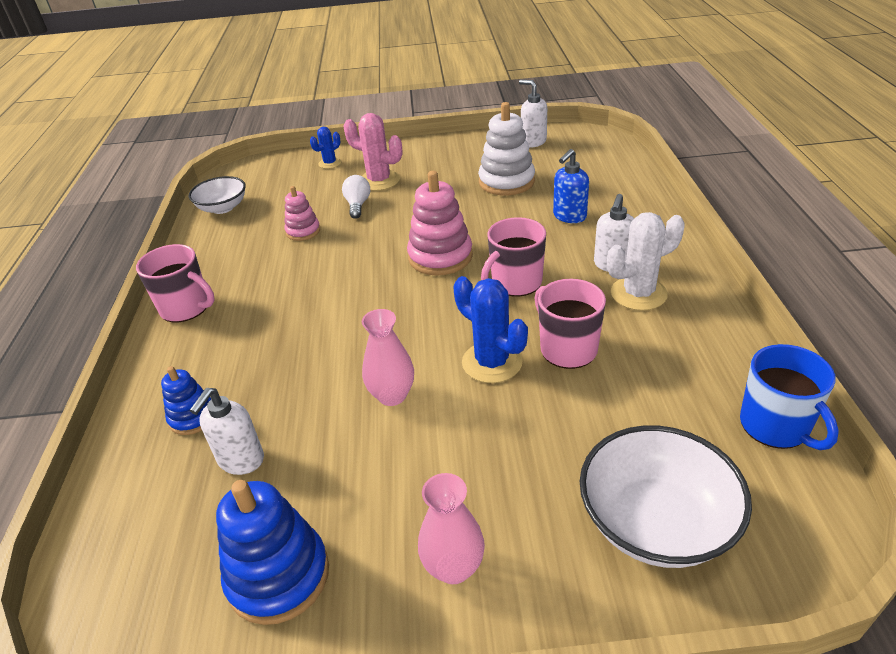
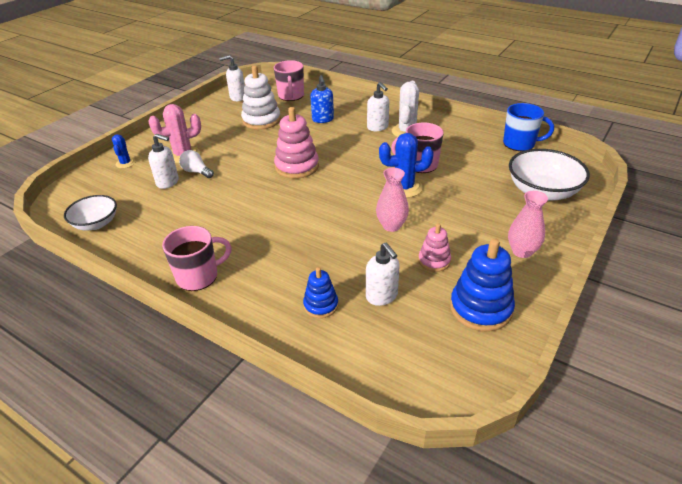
camera: 55 degrees left, 0 degrees up
pink stacking toy [284,186,320,241] -> pink stacking toy moved to [418,223,451,272]
pink mug [481,217,546,297] -> pink mug moved to [274,60,304,101]
none -> white soap dispenser [148,134,179,189]

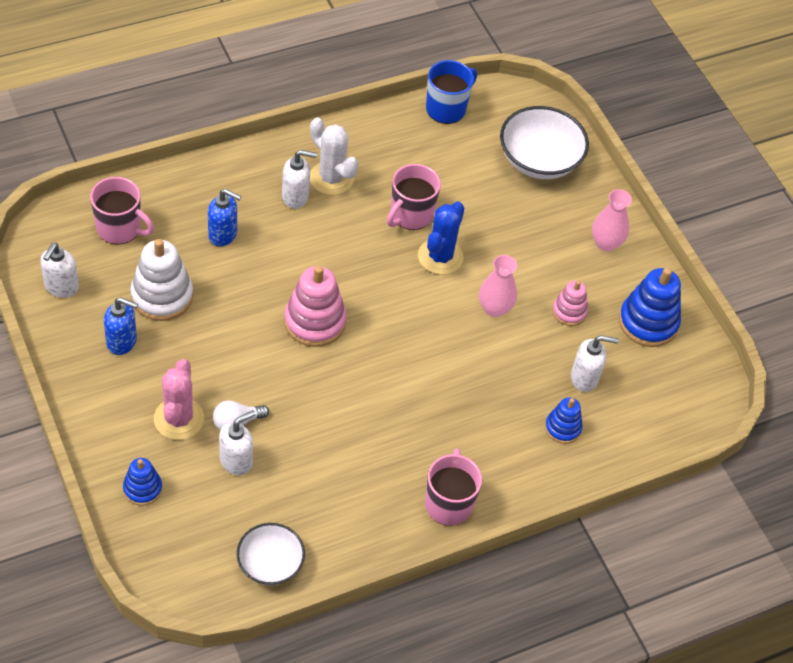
camera: 65 degrees left, 15 degrees up
blue cactus [112,134,135,168] -> blue stacking toy [123,458,162,506]
none -> blue soap dispenser [104,297,138,355]

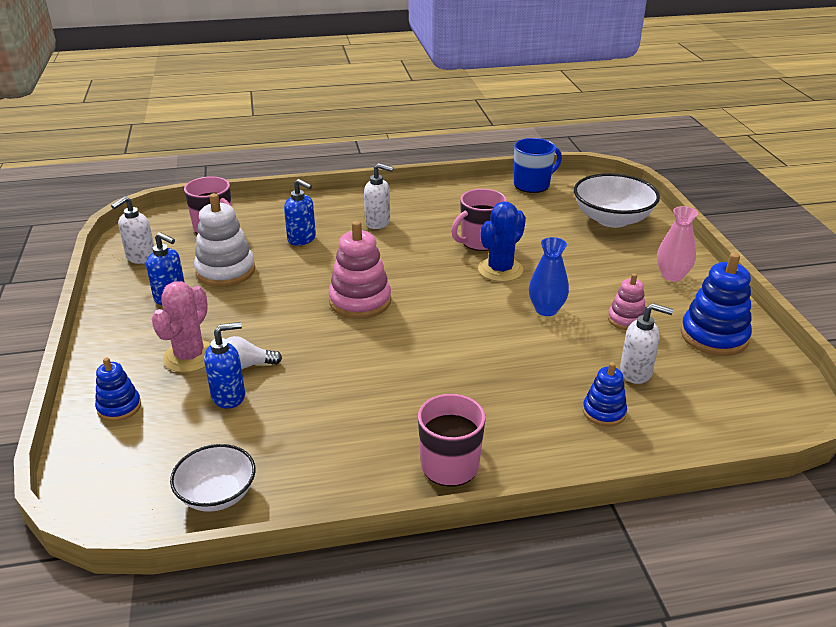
camera: 20 degrees right, 20 degrees down
white soap dispenser [219,410,256,475] -> blue soap dispenser [204,322,245,409]
white cactus [310,117,359,195] -> none
pink vase [479,255,517,317] -> blue vase [529,237,569,316]

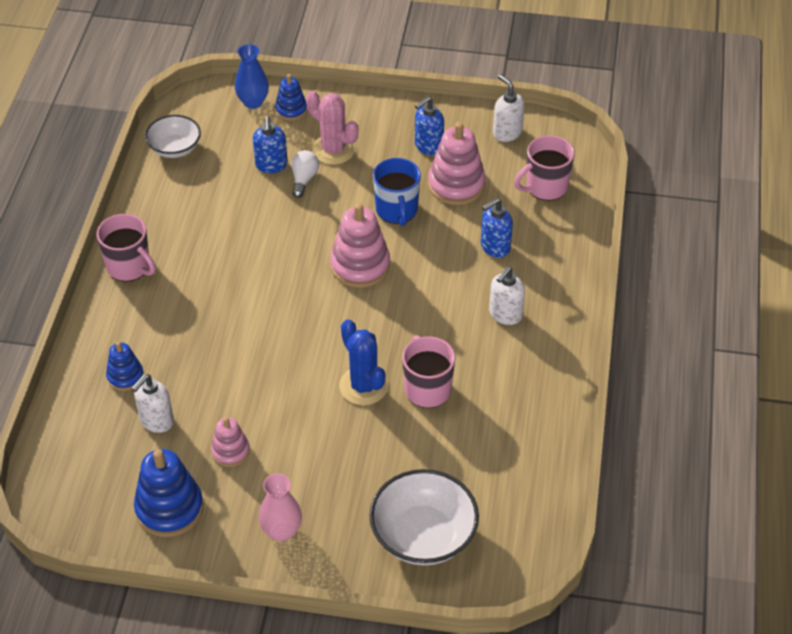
camera: 110 degrees right, 15 degrees up
white stacking toy [194,193,255,287] -> pink stacking toy [428,122,486,205]
blue mug [514,138,562,193] -> blue mug moved to [373,158,421,226]
blue vase [529,237,569,316] -> blue vase moved to [235,44,269,109]

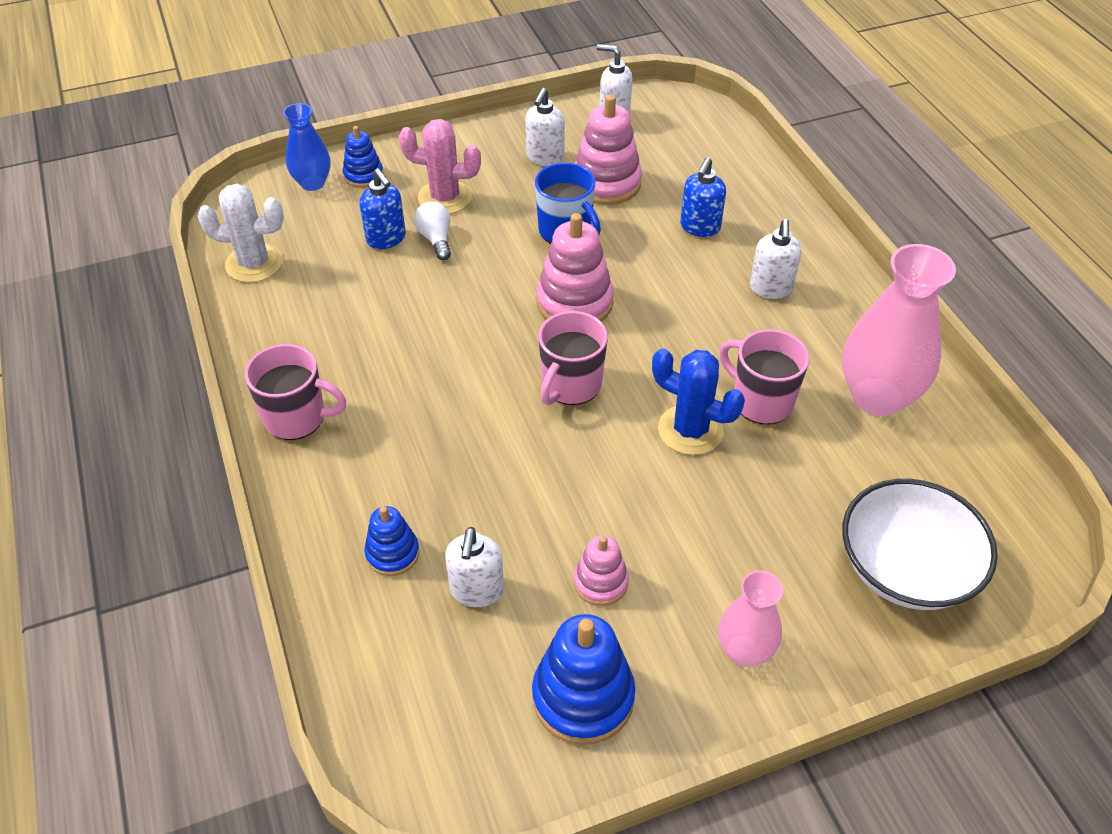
camera: 30 degrees left, 0 degrees up
white bowl [145,115,201,158] -> white cactus [197,184,284,283]
blue soap dispenser [415,96,444,155] -> white soap dispenser [526,88,565,166]
pink mug [514,135,575,201] -> pink mug moved to [538,311,608,405]
none -> pink vase [842,244,956,416]

